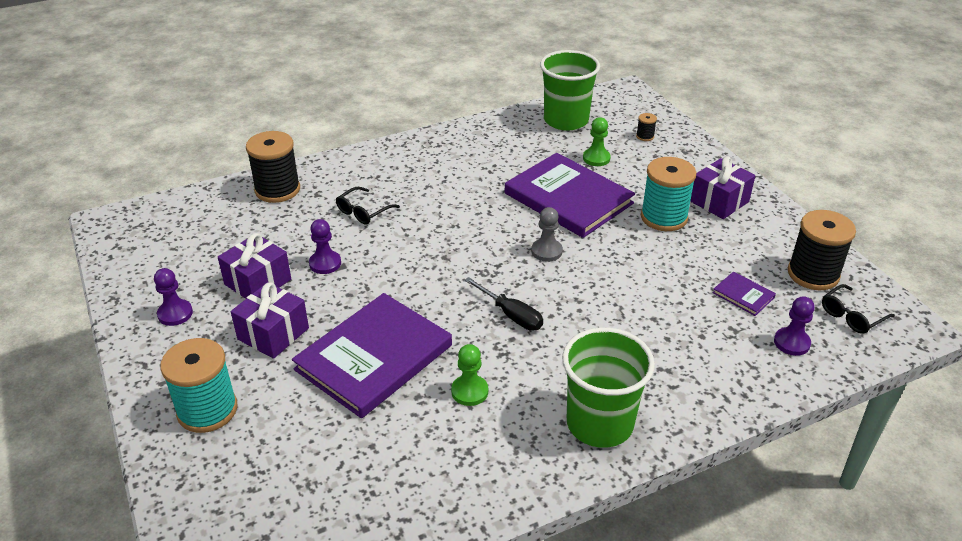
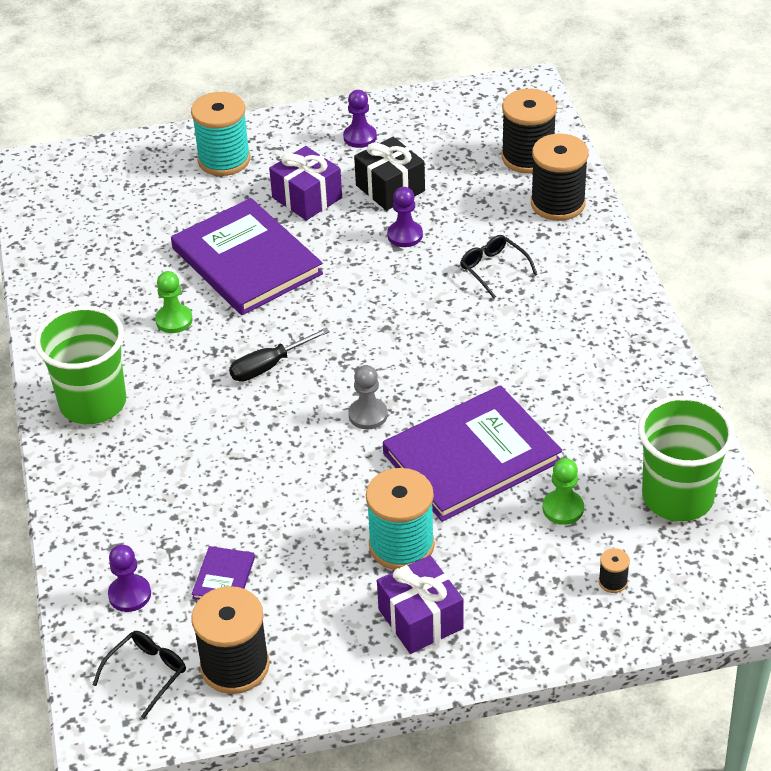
camera: 105 degrees right, 5 degrees up
purple gift [218,233,291,299] -> black gift [354,137,425,211]
purple book [713,271,776,316] -> purple book turned 45 degrees counterclockwise [192,546,255,600]
black glasses [822,284,895,334] -> black glasses turned 60 degrees clockwise [93,631,186,718]
none -> black spool [501,89,557,174]

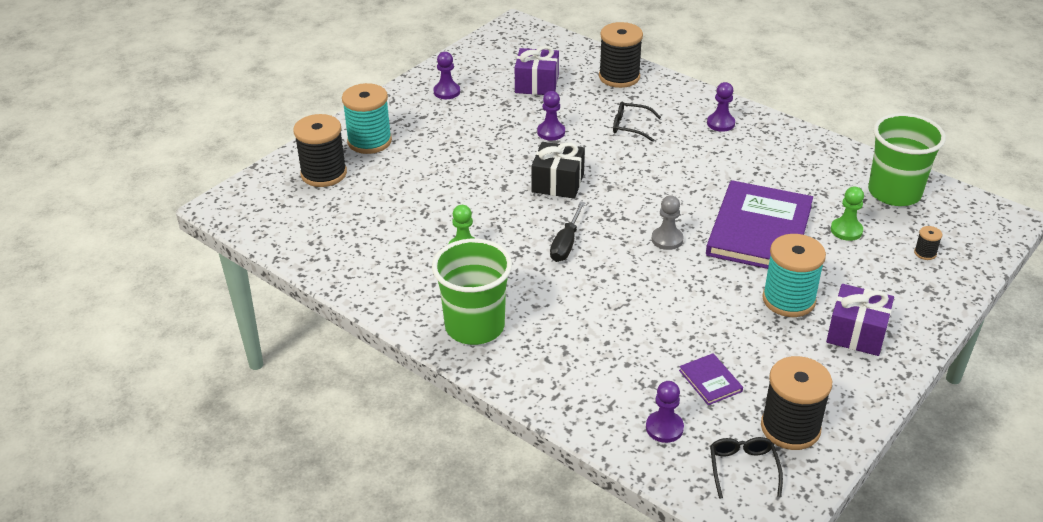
camera: 40 degrees left, 5 degrees down
purple book [171,198,323,315] -> none
purple gift [269,146,342,220] -> purple gift moved to [515,46,559,95]
black gift [354,137,425,211] -> black gift moved to [531,142,585,199]
black spool [501,89,557,174] -> black spool moved to [293,114,347,187]
none -> purple pawn [707,82,735,132]

